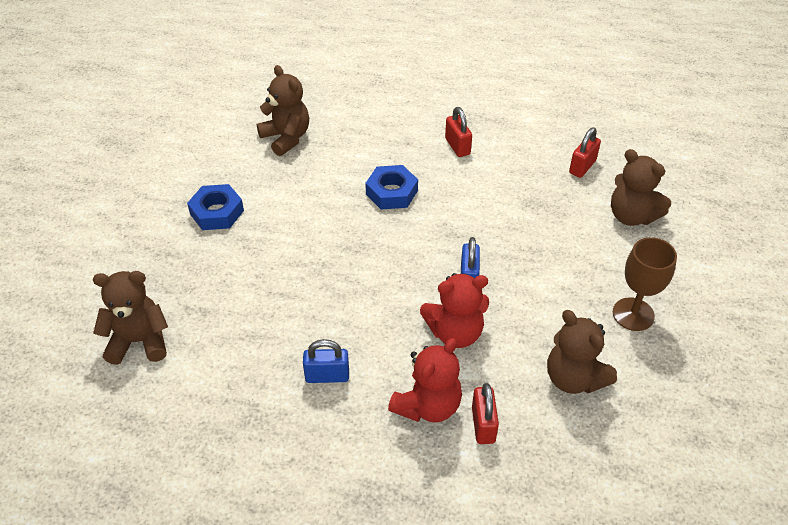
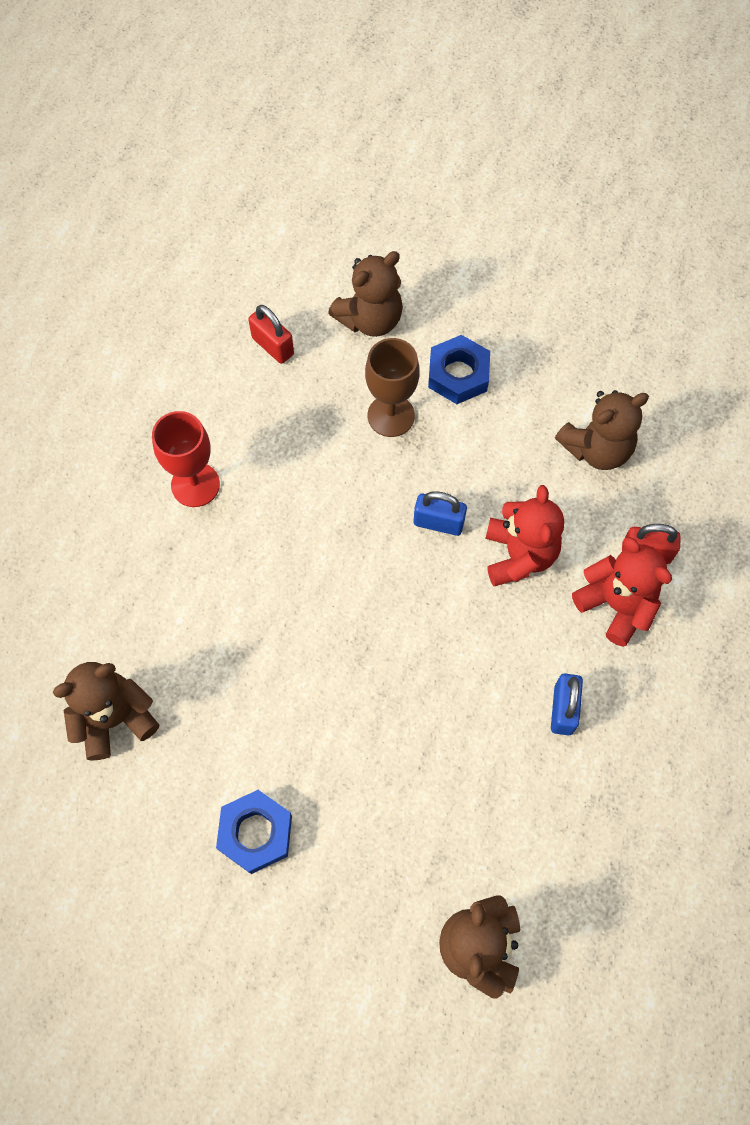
camera: 80 degrees left, 20 degrees up
blue nut [365,165,418,210] -> blue nut moved to [428,335,490,404]
red padlock [445,107,472,157] -> red goblet [152,411,220,507]
brown goblet [613,237,677,331] -> brown goblet moved to [365,338,420,437]

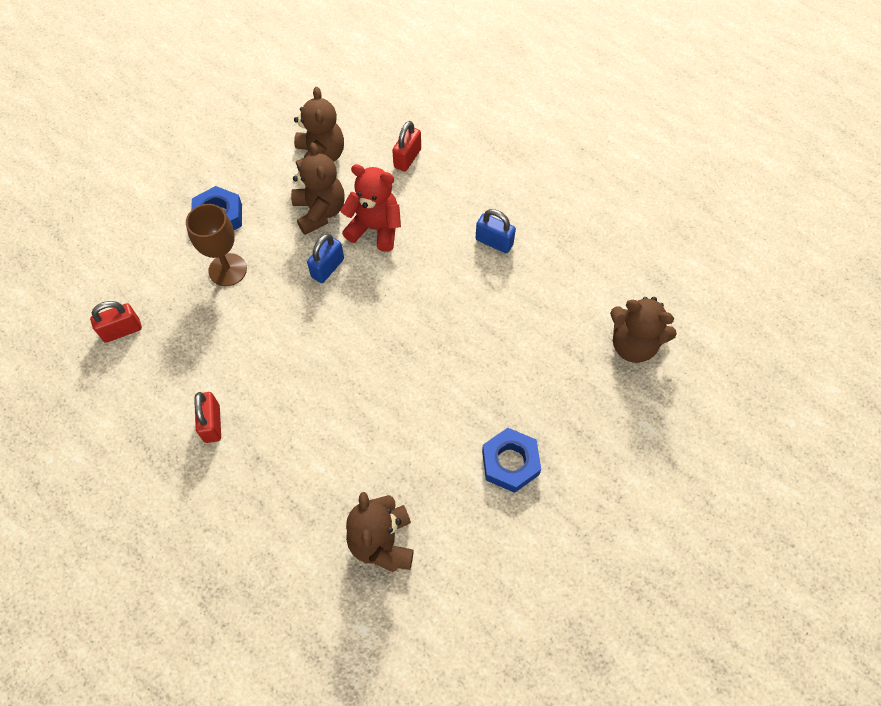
camera: 70 degrees left, 5 degrees down
red goblet [152,411,220,507] -> red padlock [194,392,221,443]
brown teddy bear [328,251,403,337] -> brown teddy bear moved to [291,143,345,235]
red teddy bear [572,537,672,647] -> none

